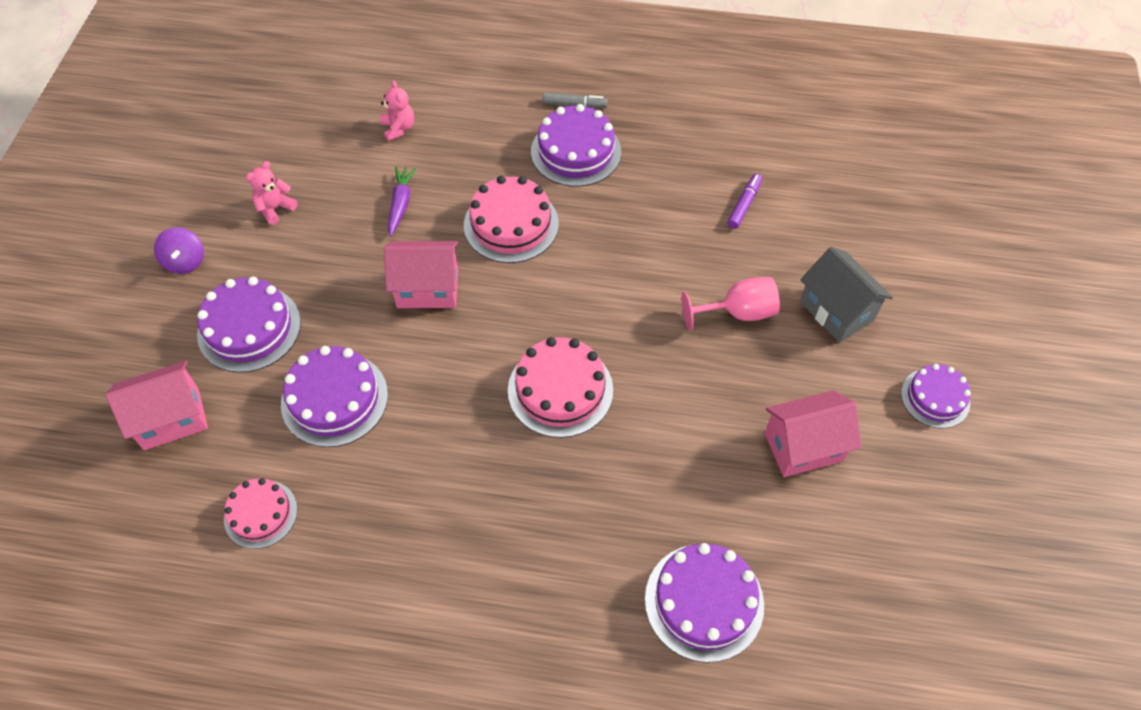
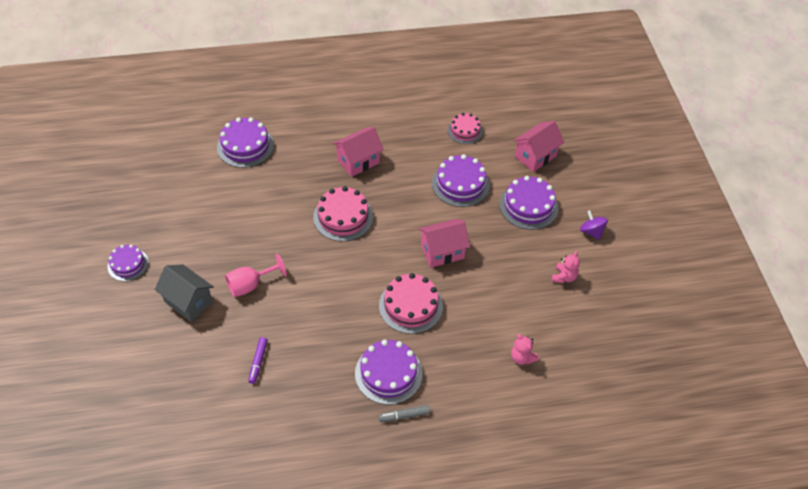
camera: 160 degrees right, 5 degrees down
purple carrot [388,166,417,236] -> none
pink house [765,390,861,477] -> pink house moved to [333,127,384,177]

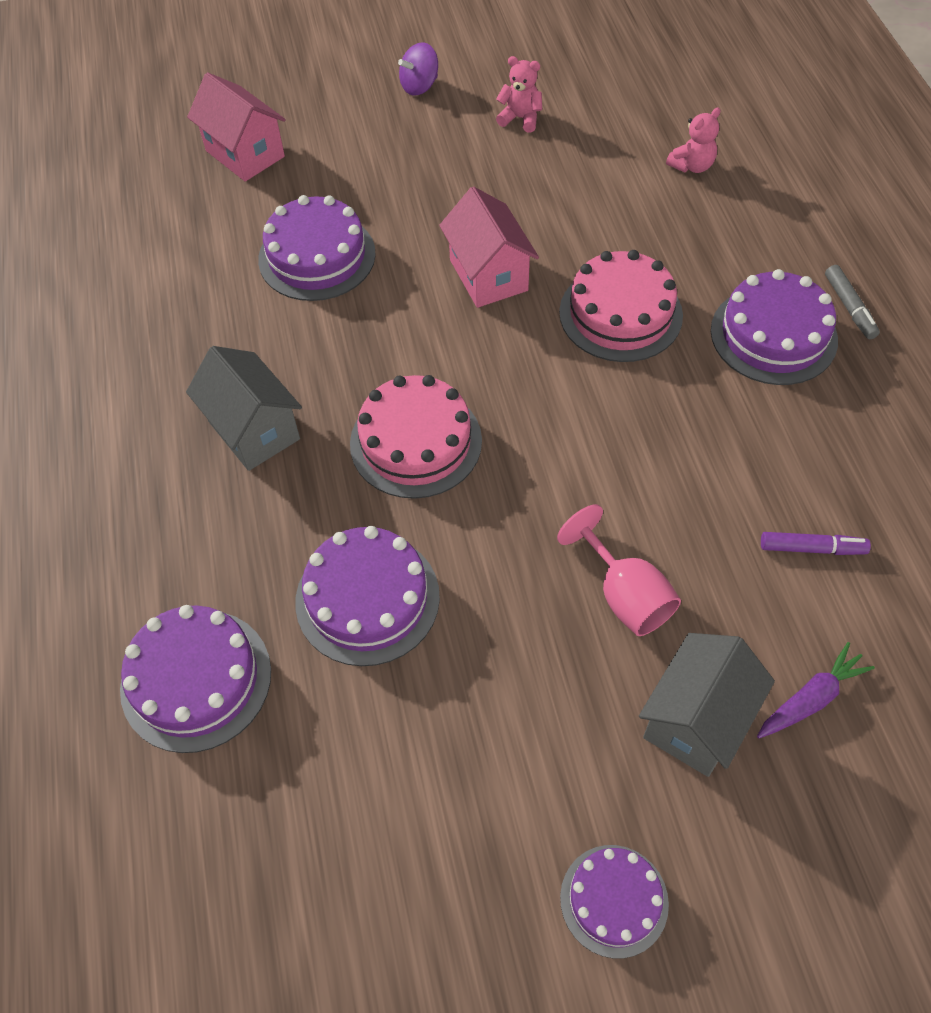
camera: 90 degrees left, 5 degrees up
pink house [333,127,384,177] -> grey house [186,346,302,471]
pink cake [448,113,483,144] -> none
purple cake [499,176,559,230] -> purple cake moved to [295,526,440,666]
none -> purple carrot [757,642,875,738]

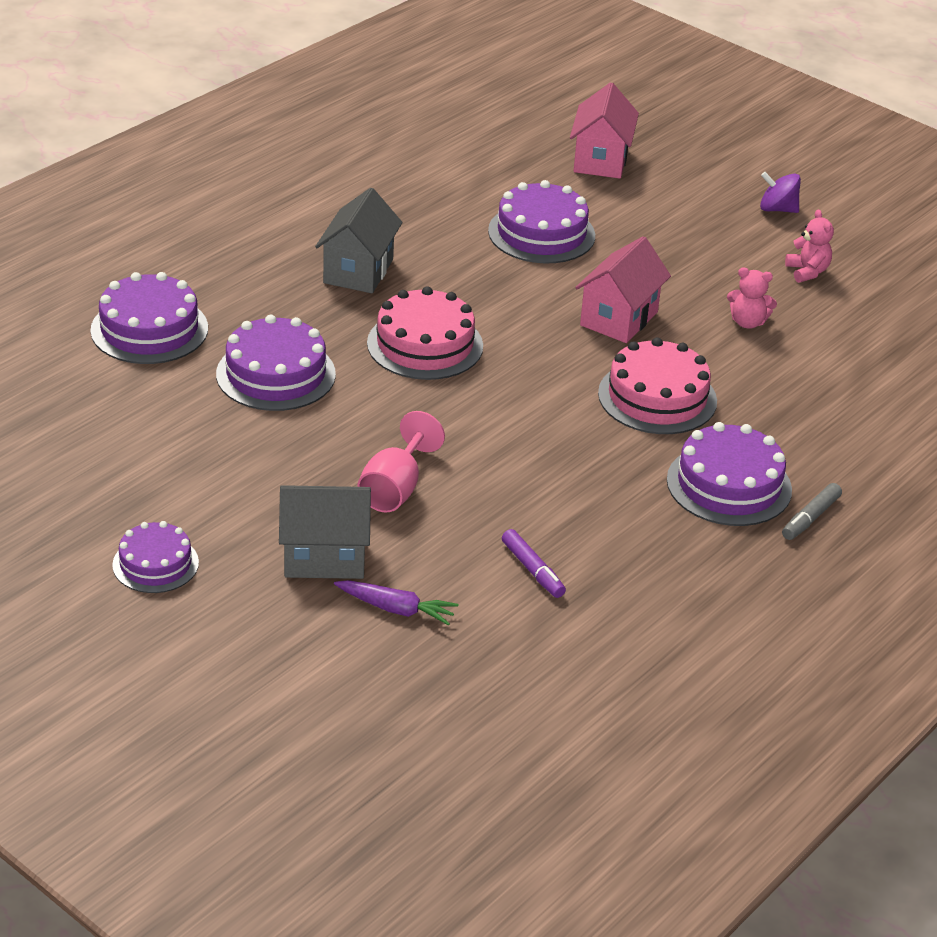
camera: 50 degrees right, 20 degrees down
pink teddy bear [666,108,720,173] -> pink teddy bear moved to [727,267,777,329]

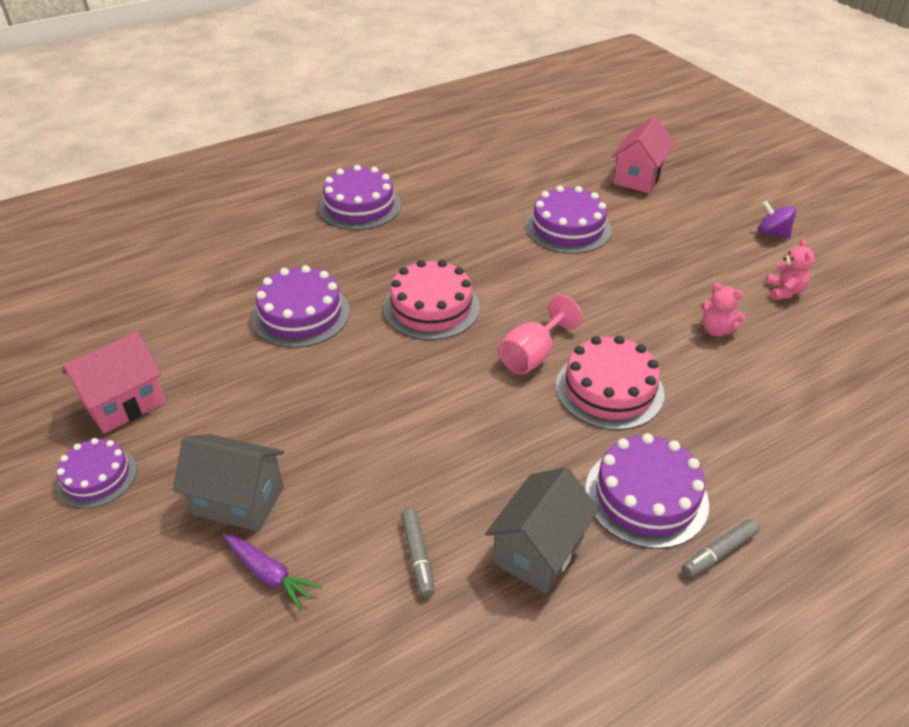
camera: 20 degrees right, 5 degrees up
purple cake [90,272,208,364] -> purple cake moved to [318,165,401,230]
grey house [315,188,403,293] -> grey house moved to [485,467,599,594]
pink goblet [357,411,445,513] -> pink goblet moved to [498,295,582,374]
purple marker [502,529,566,598] -> grey marker [401,509,435,598]
pink house [575,236,671,343] -> pink house moved to [62,332,166,434]

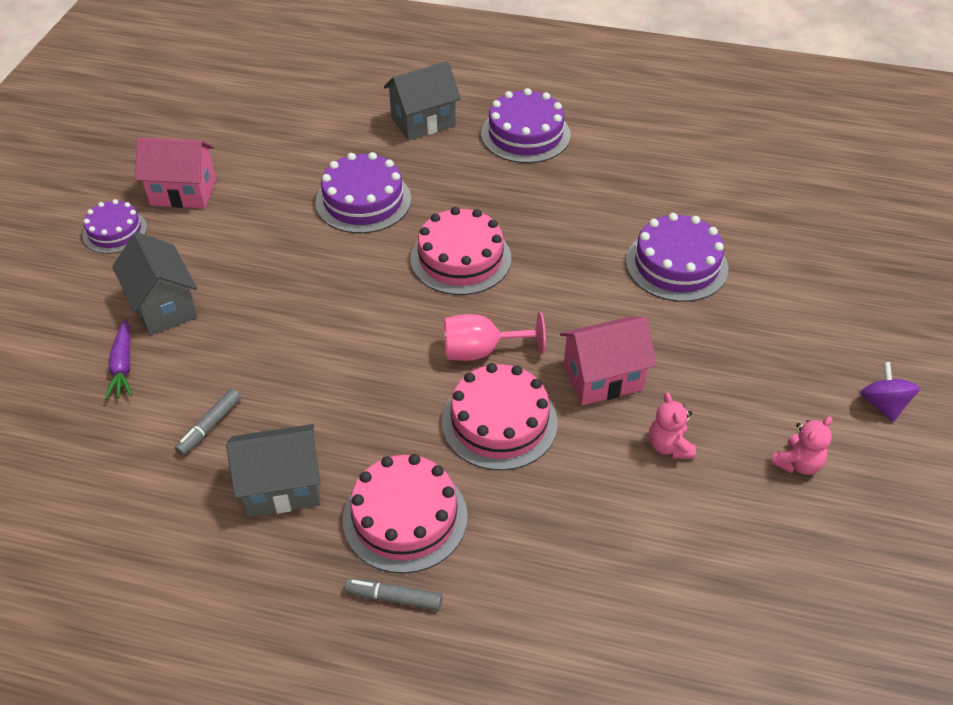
camera: 45 degrees right, 5 degrees up
purple cake [585,433,709,549] -> pink cake [343,454,468,573]
pink house [612,116,675,193] -> pink house moved to [560,317,656,405]
none -> grey house [384,61,461,140]

